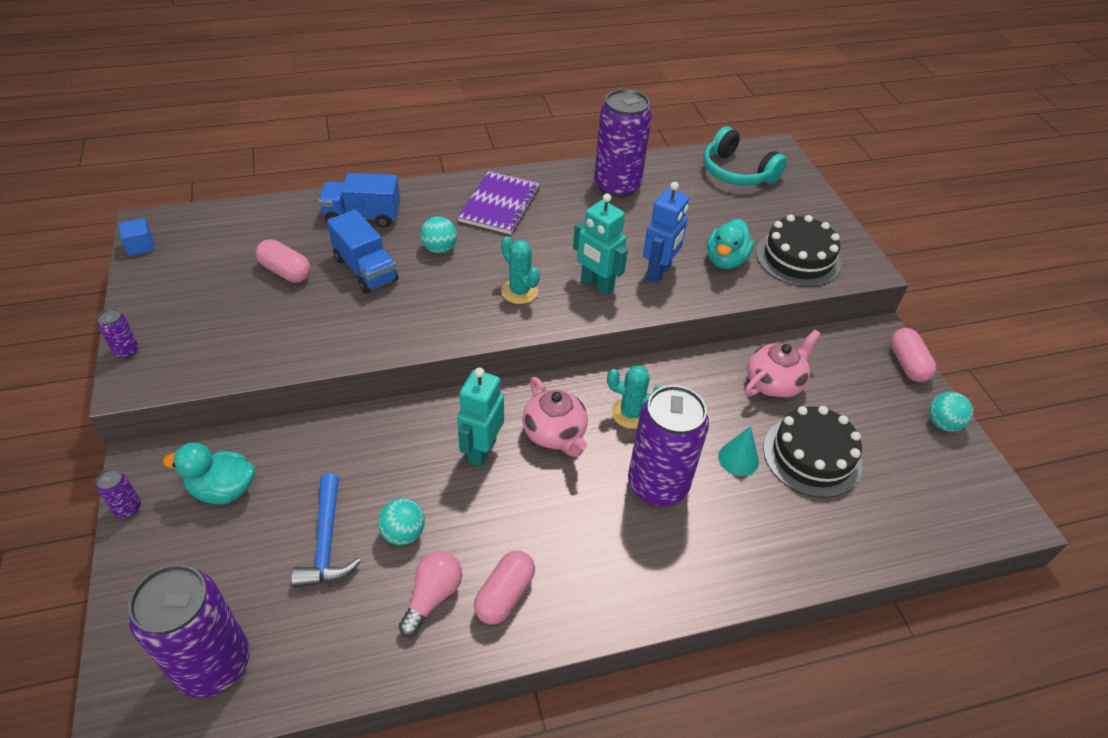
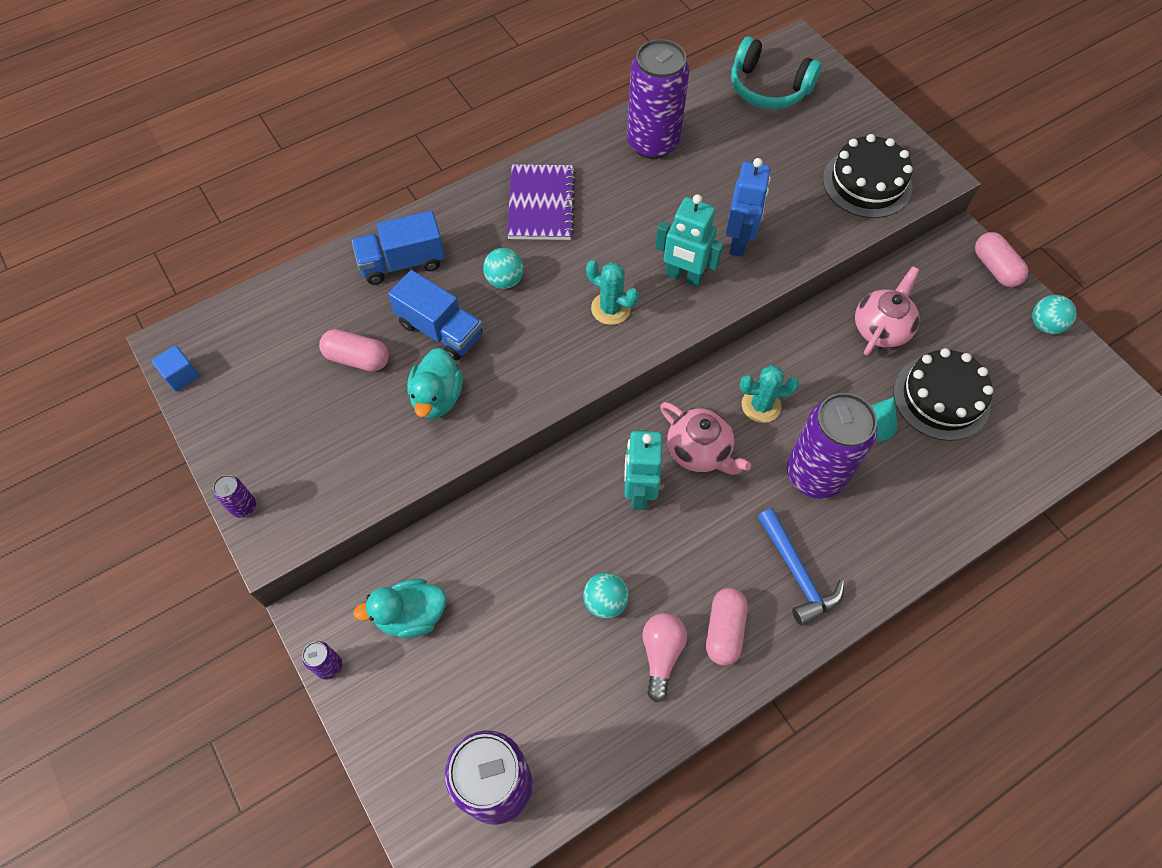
camera: 15 degrees left, 15 degrees up
blue hammer [291,473,361,588] -> blue hammer moved to [758,508,844,626]
turquoise duck [707,219,754,269] -> turquoise duck moved to [407,348,463,419]

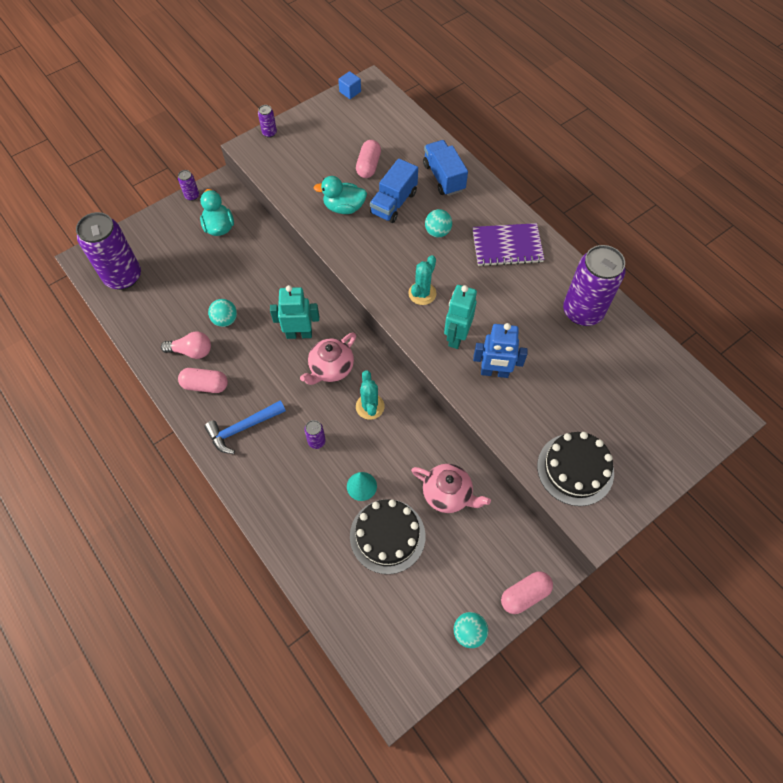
camera: 85 degrees right, 0 degrees up
turquoise headphones [731,36,822,109] -> none
purple can [787,393,877,499] -> purple can [304,420,326,449], size x0.41

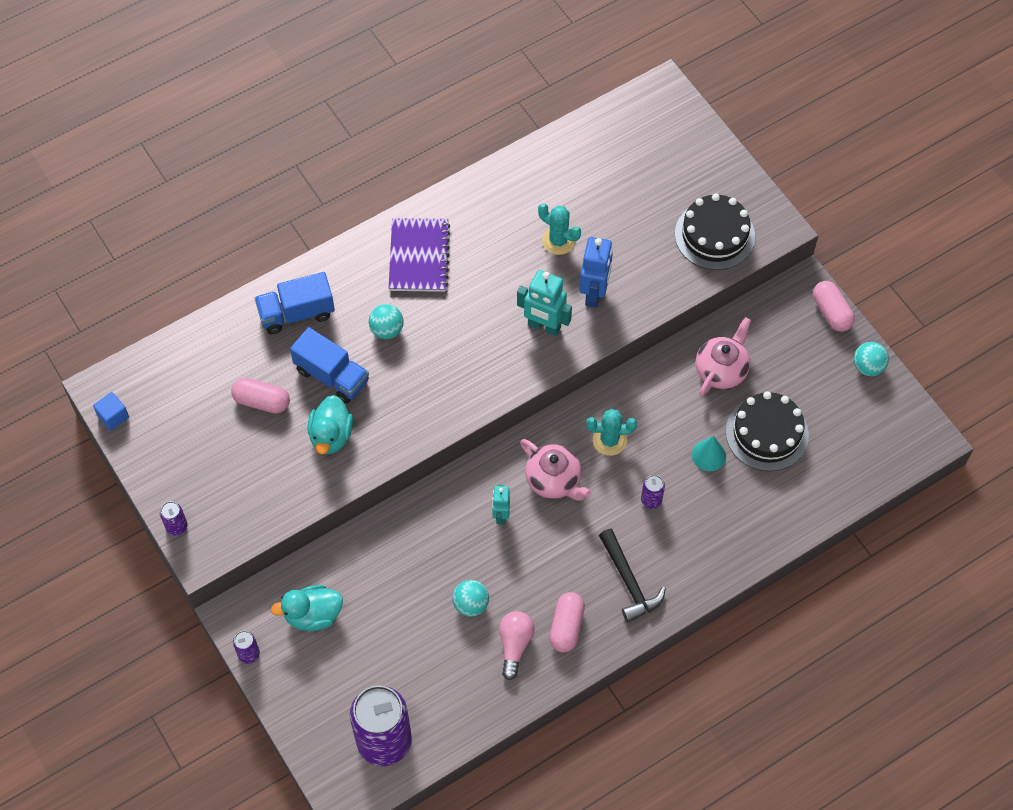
camera: 85 degrees left, 0 degrees up
blue hammer [204,400,286,454] -> black hammer [599,529,666,623]
turquoise robot [270,285,319,339] -> turquoise robot [492,485,510,524], size x0.61
turquoise cactus [408,255,436,305] -> turquoise cactus moved to [538,203,581,255]
purple can [563,245,625,326] -> none

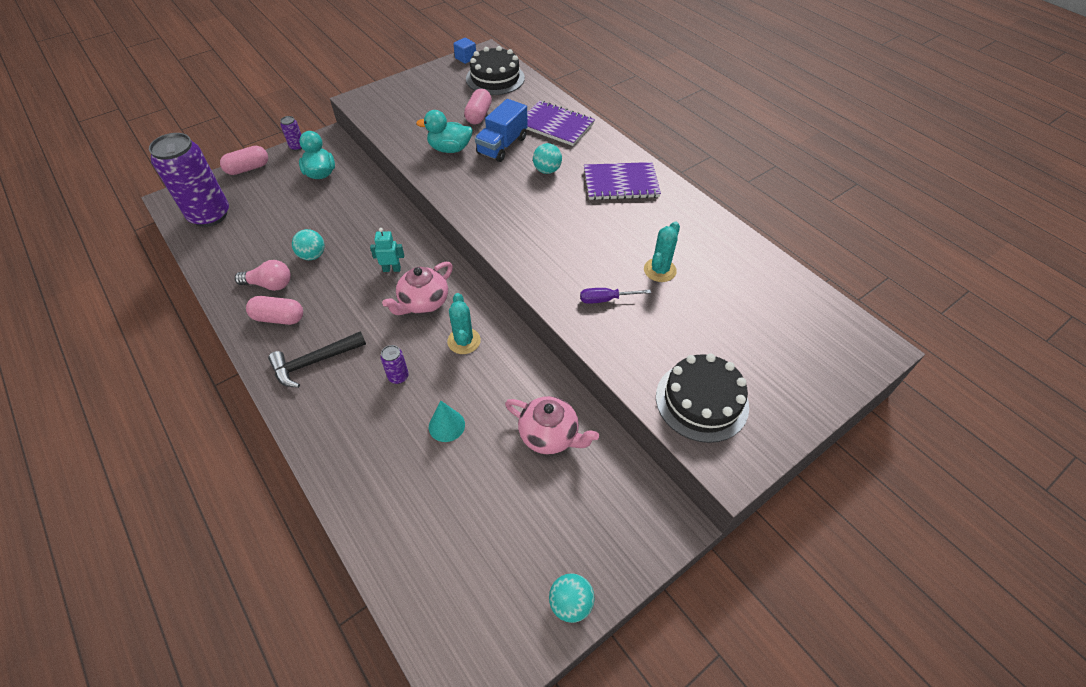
camera: 85 degrees right, 10 degrees down
purple can [160,501,188,536] -> none
blue truck [255,272,335,334] -> purple notebook [527,101,595,146]
turquoise robot [517,270,572,336] -> none
blue robot [580,237,613,308] -> purple screwdriver [580,288,651,304]
black cake [726,391,809,471] -> black cake moved to [466,46,525,95]
pink capsule [813,281,855,332] -> pink capsule moved to [220,146,268,175]

